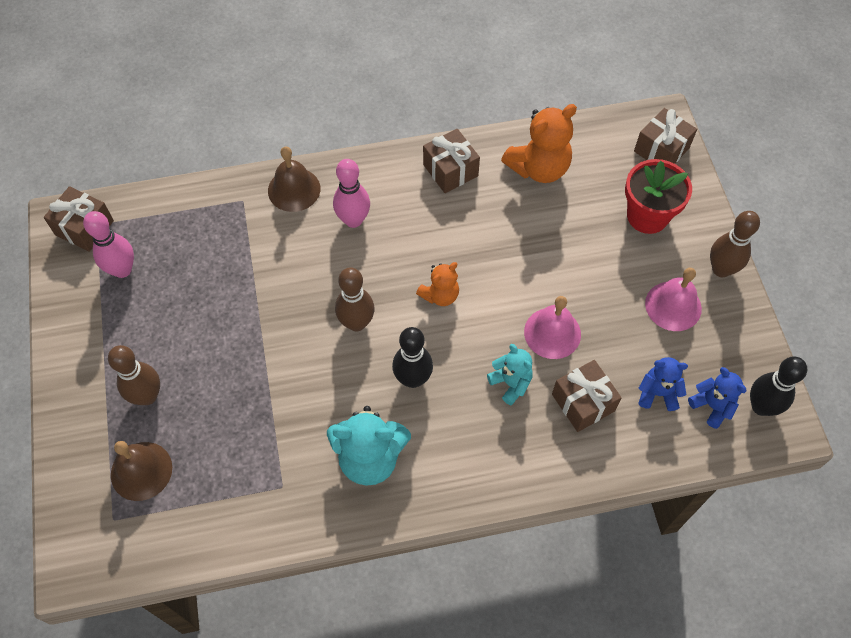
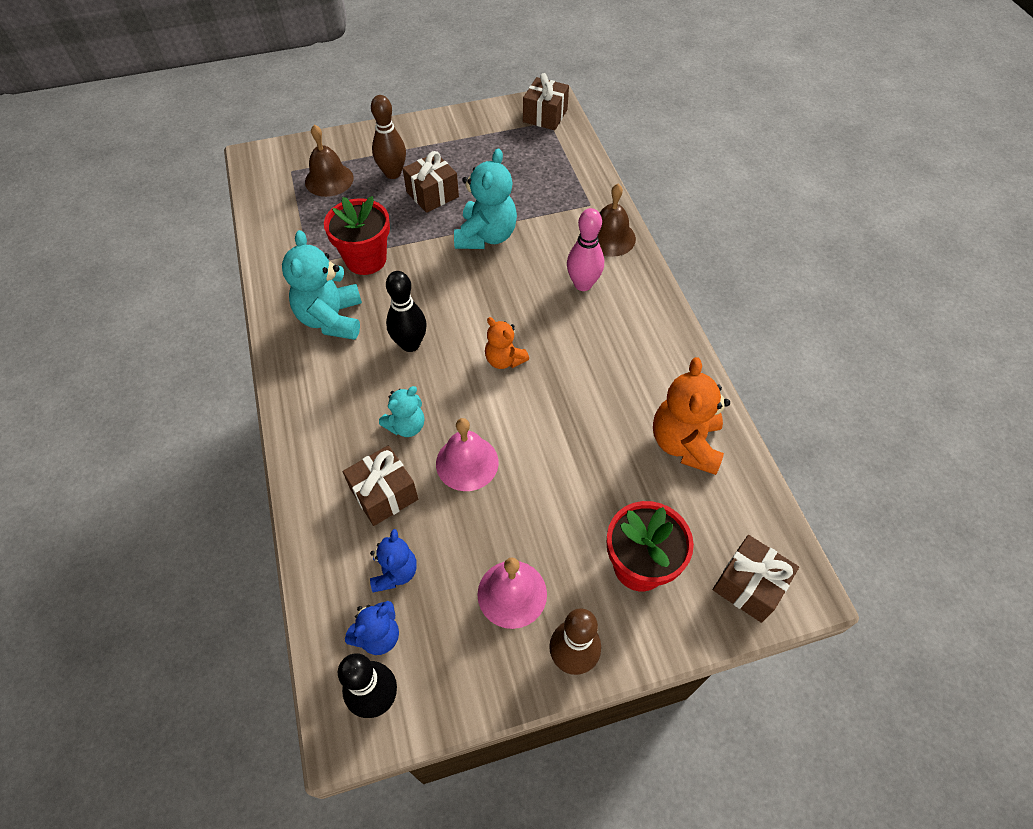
camera: 85 degrees right, 5 degrees down
pink bowling pin [83,211,134,278] -> none
brown bowling pin [335,267,375,331] -> none
brown gift [423,129,480,193] -> brown gift moved to [403,151,459,213]
orange teddy bear [501,104,577,183] -> orange teddy bear turned 45 degrees clockwise [653,357,730,475]
none -> red flower pot [324,196,390,275]
none -> turquoise teddy bear [454,149,517,249]

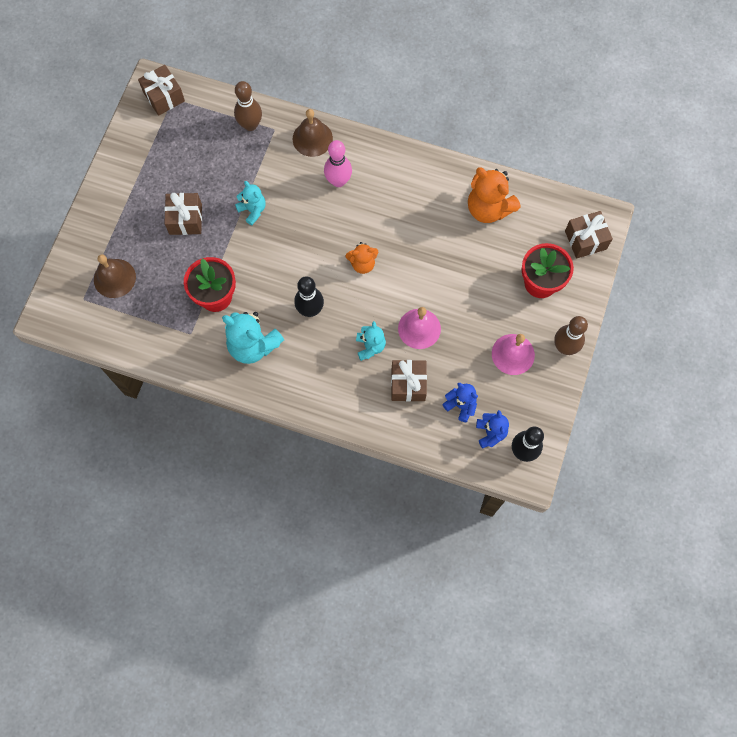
camera: 55 degrees left, 15 degrees up
brown bowling pin [371,95,406,179] -> brown bowling pin moved to [234,81,262,131]
turquoise teddy bear [454,149,517,249] -> turquoise teddy bear [235,181,266,225], size x0.58

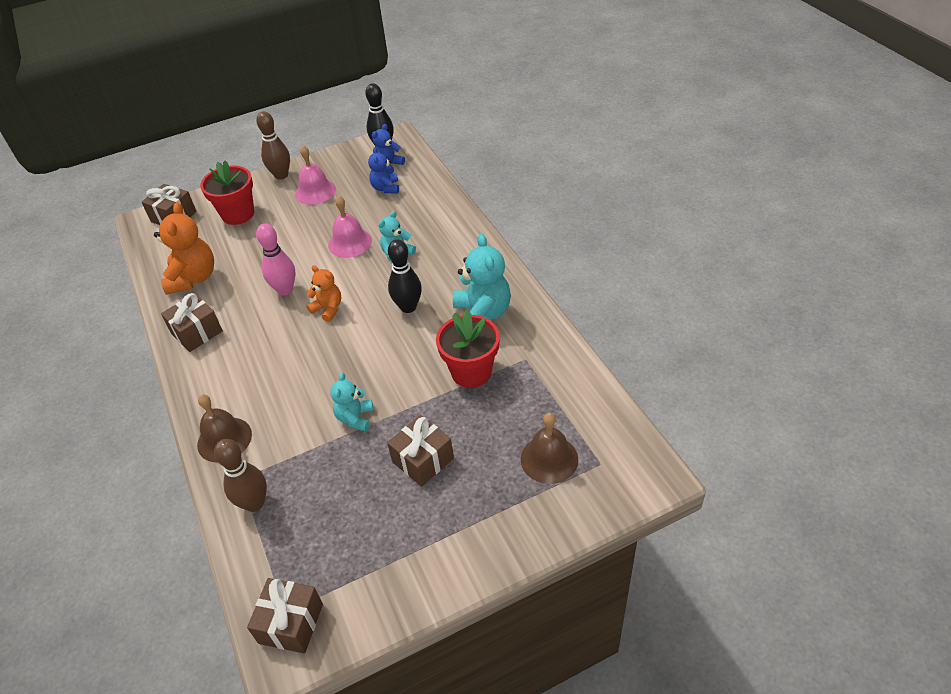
camera: 130 degrees left, 25 degrees down
pink bowling pin [324,140,352,187] -> pink bowling pin moved to [256,223,296,295]
brown gift [391,360,427,402] -> brown gift moved to [161,293,223,352]

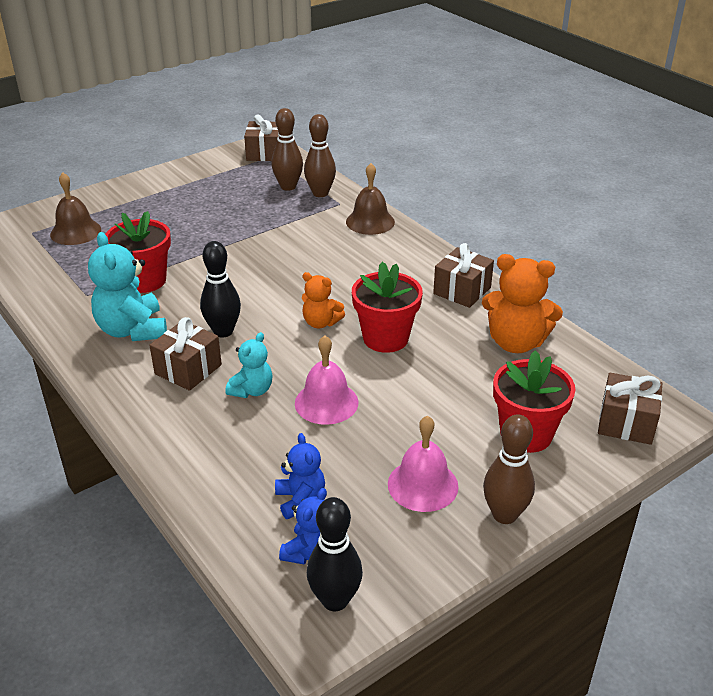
camera: 165 degrees right, 10 degrees down
orange teddy bear [154,202,214,295] -> orange teddy bear turned 60 degrees counterclockwise [482,254,563,353]
pink bowling pin [256,223,296,295] -> red flower pot [352,262,423,353]
turquoise teddy bear [331,372,373,432] -> none
brown gift [387,415,454,487] -> brown gift moved to [149,317,222,391]
none -> brown bowling pin [271,108,303,191]

